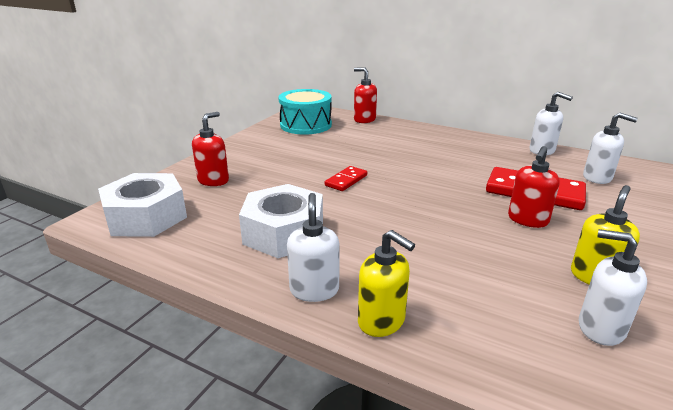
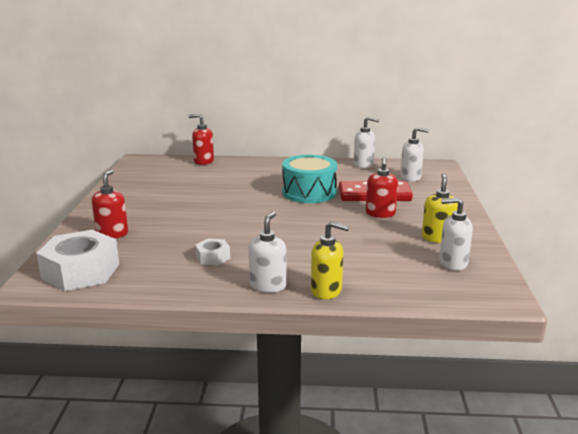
camera: 25 degrees left, 5 degrees down
white nut [239,184,323,258] -> white nut [195,238,230,265], size x0.49
turquoise drum [278,89,332,135] -> turquoise drum moved to [282,155,337,203]
white soap dispenser [287,193,339,302] -> white soap dispenser turned 45 degrees clockwise [249,211,286,293]
red domino [325,166,367,191] -> none

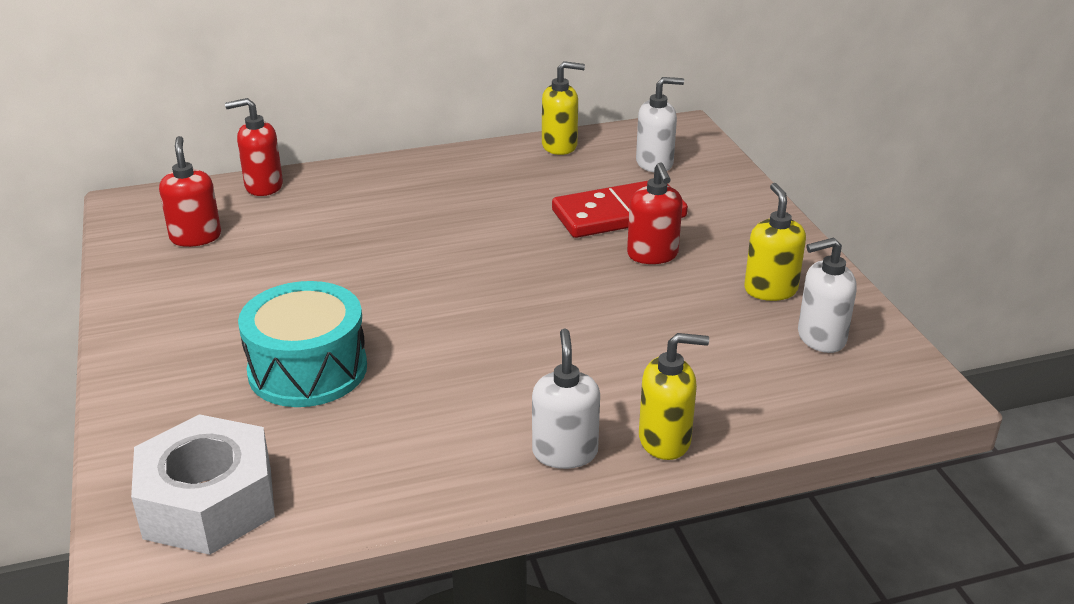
camera: 20 degrees left, 10 degrees up
red soap dispenser [92,170,128,238] -> red soap dispenser moved to [159,136,221,247]
white nut [195,238,230,265] -> none
turquoise drum [282,155,337,203] -> turquoise drum moved to [238,281,367,407]
white soap dispenser [354,116,379,168] -> yellow soap dispenser [542,61,585,155]

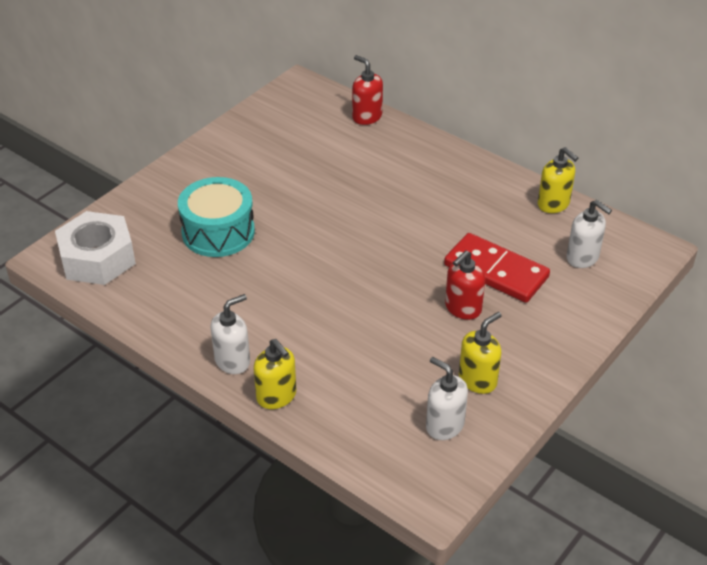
camera: 55 degrees right, 10 degrees up
red soap dispenser [159,136,221,247] -> none

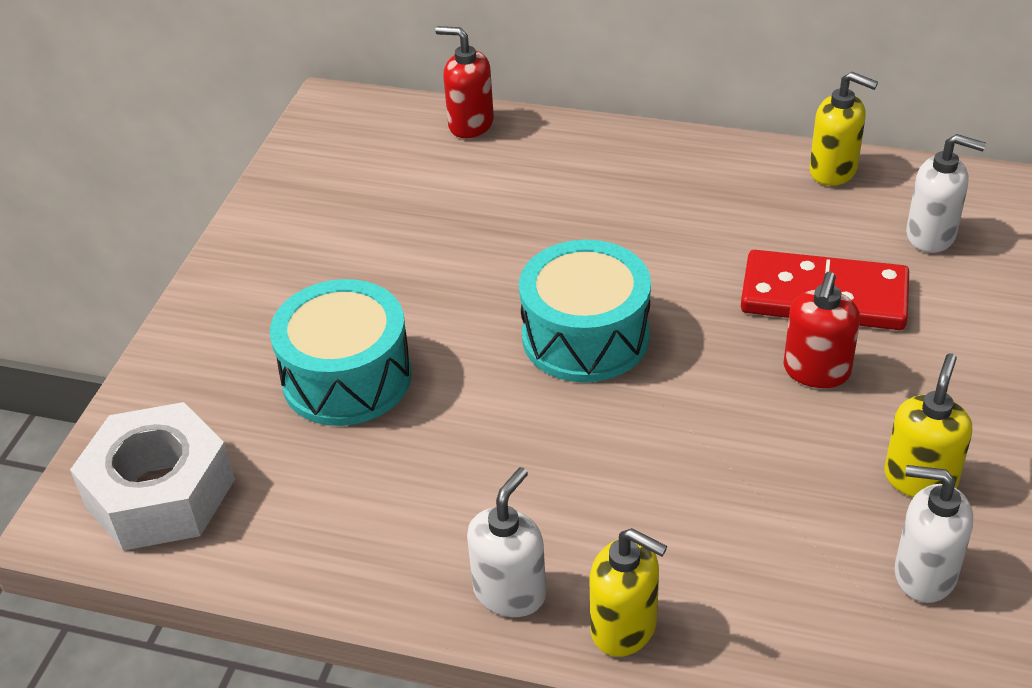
camera: 20 degrees left, 0 degrees up
none -> turquoise drum [519,240,651,382]

